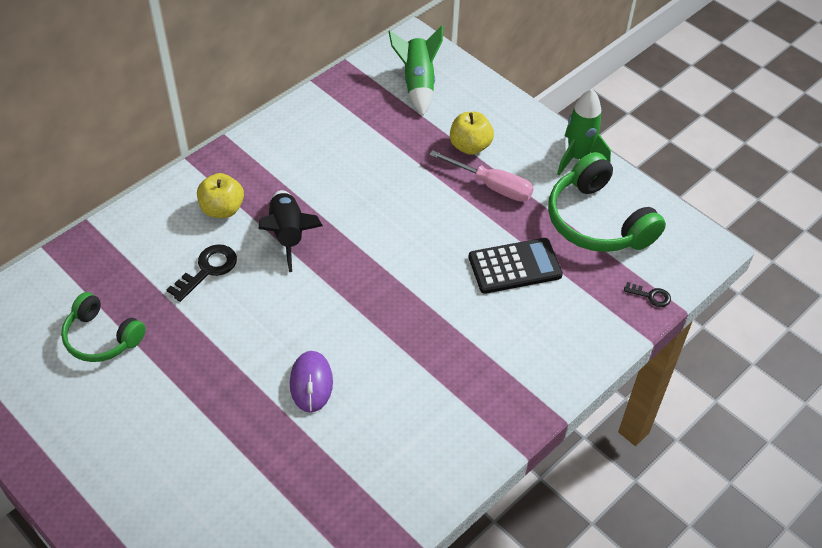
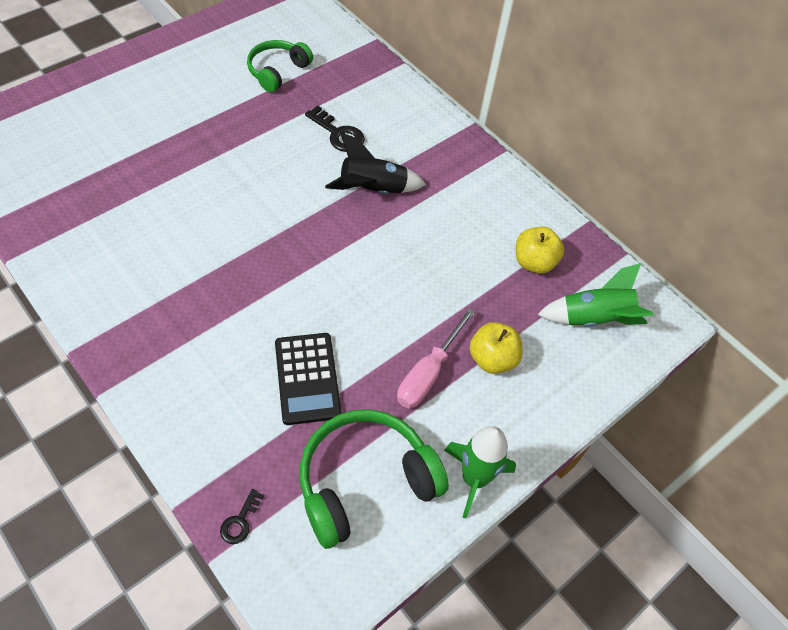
camera: 90 degrees right, 5 degrees up
yellow apple [197,173,244,218] -> yellow apple moved to [516,227,564,274]
purple mouse [290,351,333,413] -> none

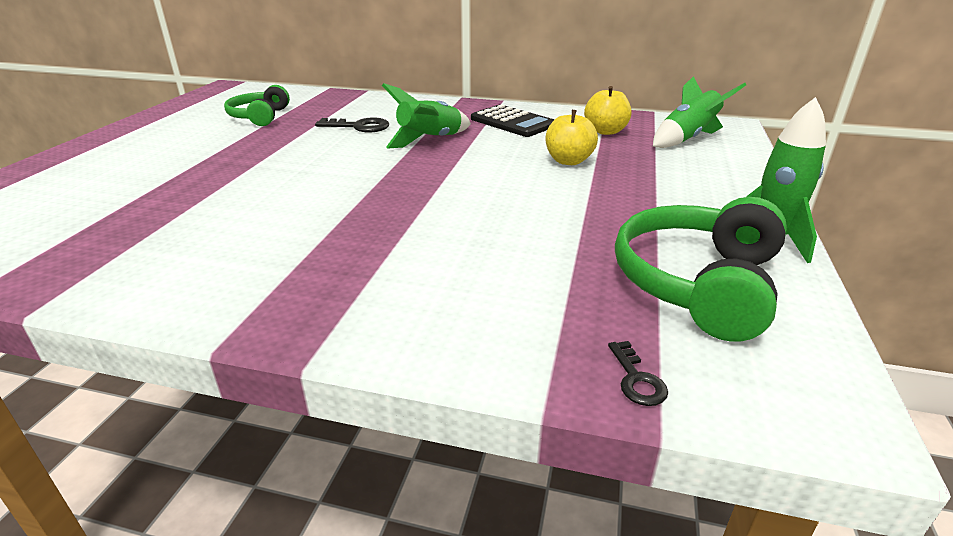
camera: 30 degrees left, 25 degrees down
black calculator [275,333,341,425] -> black calculator moved to [471,105,555,137]
black rocket [325,133,426,194] -> green rocket [382,83,471,148]
pink screwdriver [397,308,475,408] -> none
yellow apple [469,322,523,374] -> yellow apple moved to [546,110,598,165]

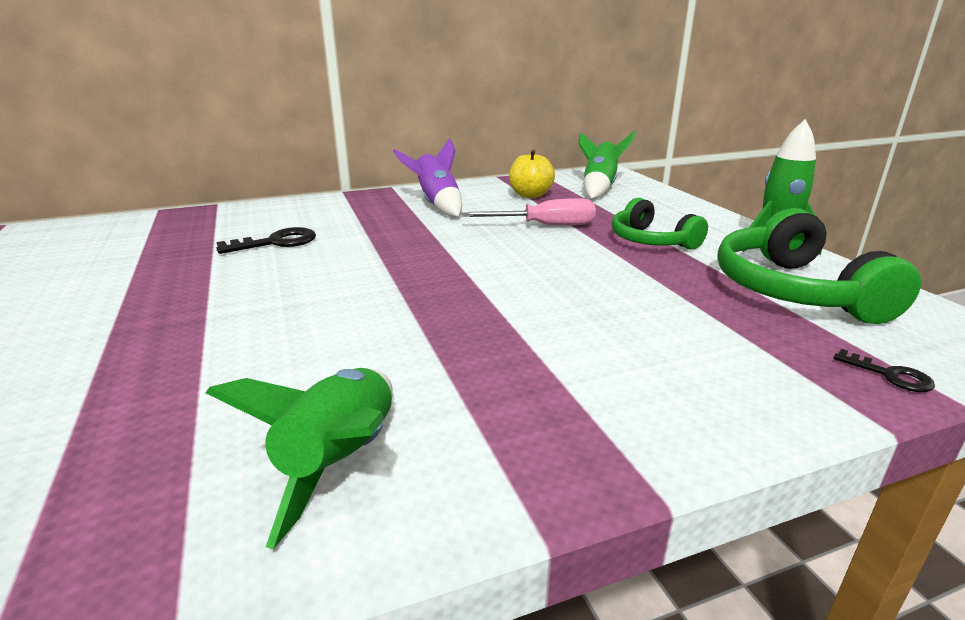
camera: 35 degrees left, 5 degrees down
green headphones [224,85,290,126] -> green headphones moved to [612,198,708,250]
green rocket [382,83,471,148] -> green rocket moved to [205,368,393,549]
black calculator [471,105,555,137] -> purple rocket [393,138,462,217]
yellow apple [546,110,598,165] -> pink screwdriver [462,198,596,226]

